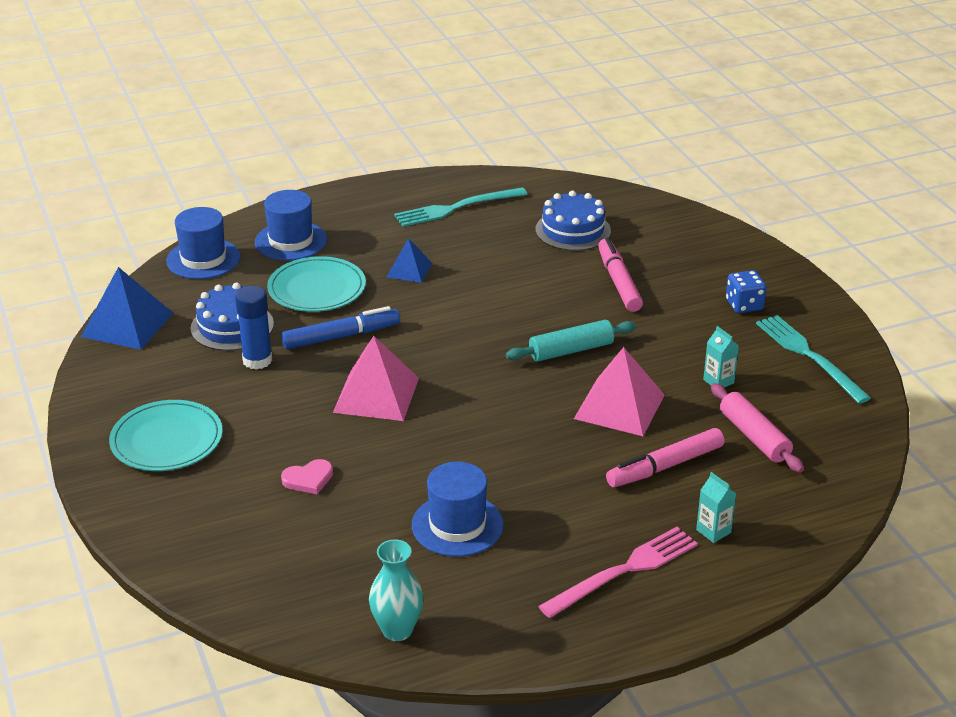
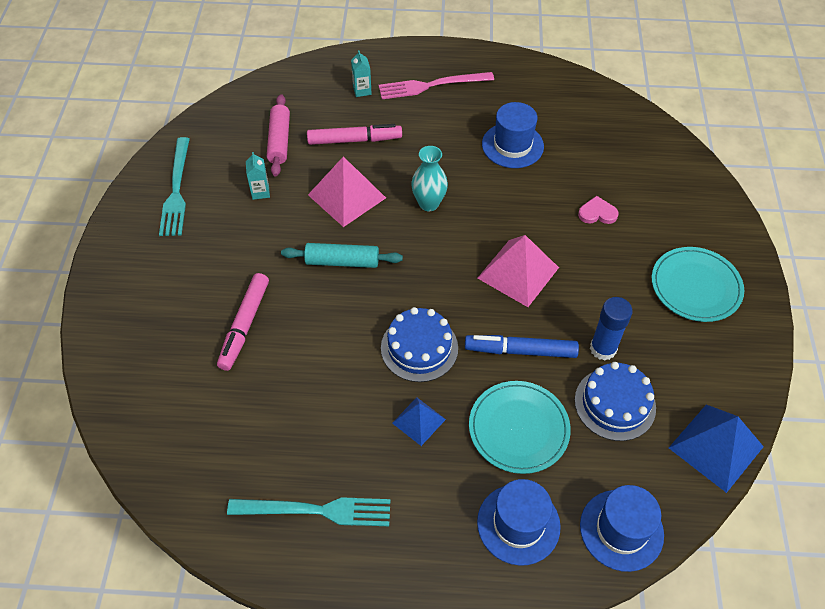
camera: 155 degrees left, 20 degrees up
turquoise vase [369,539,424,641] -> turquoise vase moved to [411,146,448,211]
blue cake [535,191,611,251] -> blue cake moved to [381,307,458,382]
blue dice [726,270,767,313] -> none

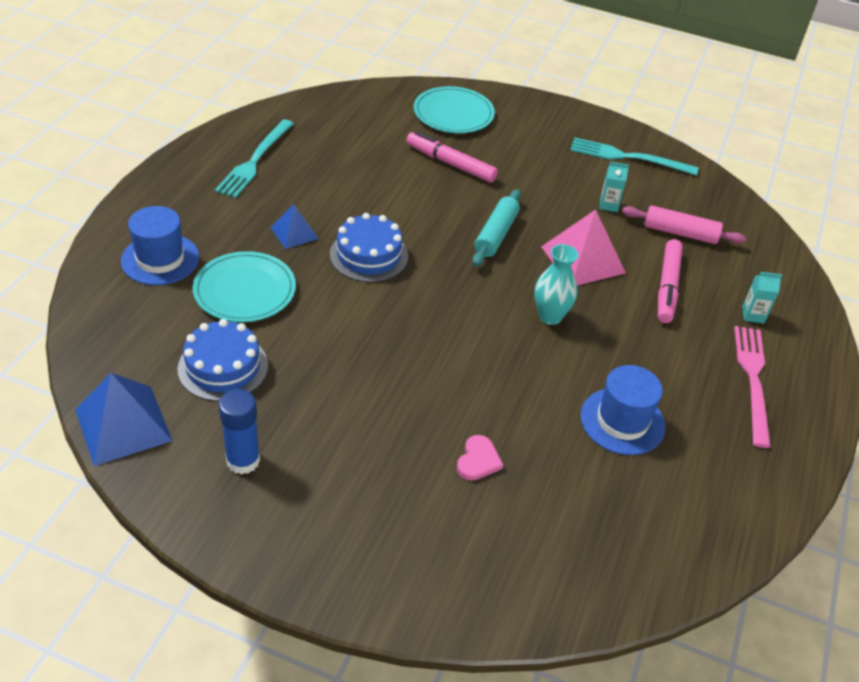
camera: 105 degrees right, 10 degrees down
blue marker [465,335,579,358] -> none
pink pyramid [478,235,559,307] -> none
blue hat [580,485,664,572] -> none
blue glue stick [590,297,633,361] -> blue glue stick moved to [219,389,260,474]
turquoise plate [652,247,744,322] -> turquoise plate moved to [414,86,495,133]

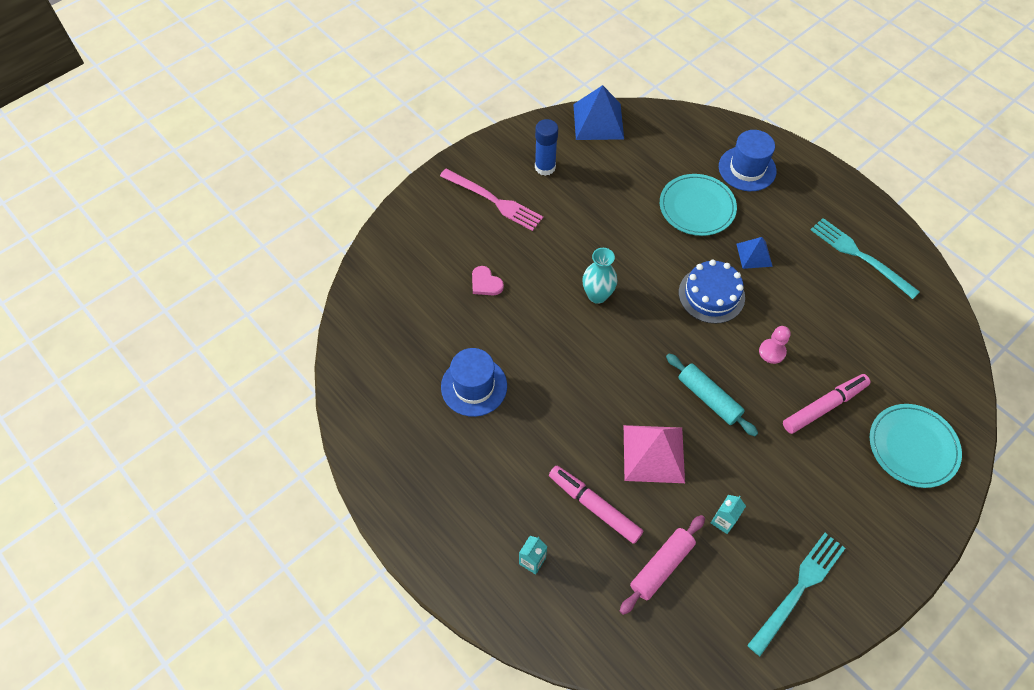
camera: 120 degrees right, 15 degrees up
blue cake [177,319,268,401] -> none
turquoise vase [534,244,578,325] -> turquoise vase moved to [582,248,617,304]
pink fork [734,326,771,448] -> pink fork moved to [440,169,543,231]
none -> pink pawn [759,326,790,364]

